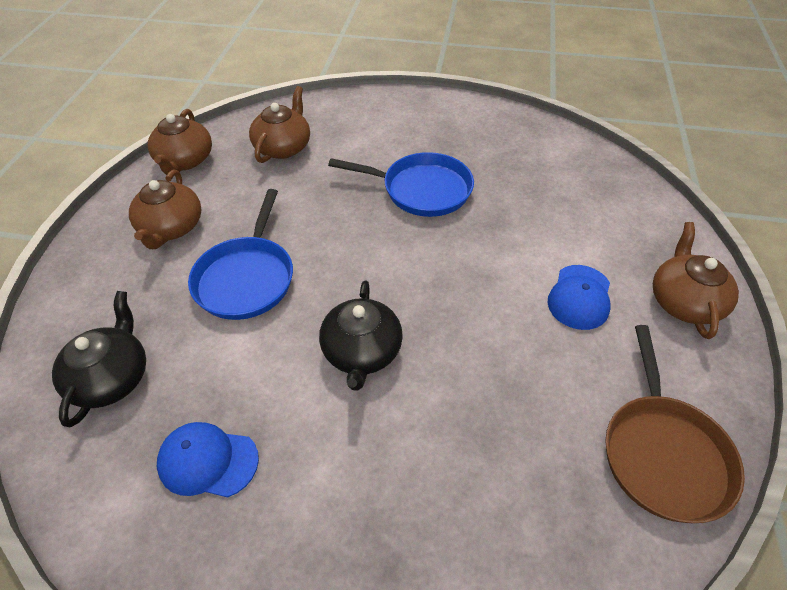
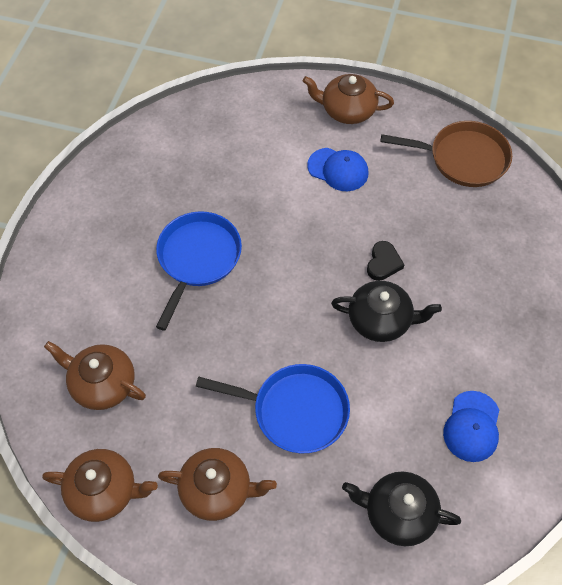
camera: 85 degrees left, 10 degrees up
none -> black heart [367,241,405,281]

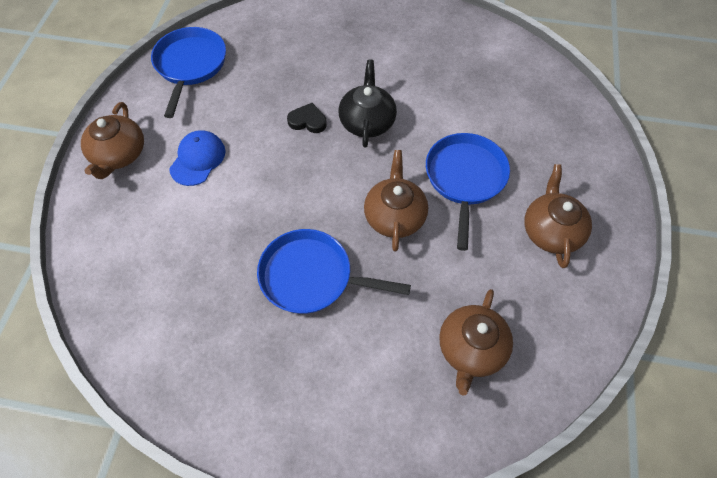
camera: 95 degrees left, 0 degrees up
brown teapot [42,449,158,522] -> brown teapot moved to [364,150,428,252]
black teapot [342,471,461,546] -> none
brown pan [380,121,512,187] -> blue pan [151,27,226,118]
blue cap [443,391,499,462] -> none

